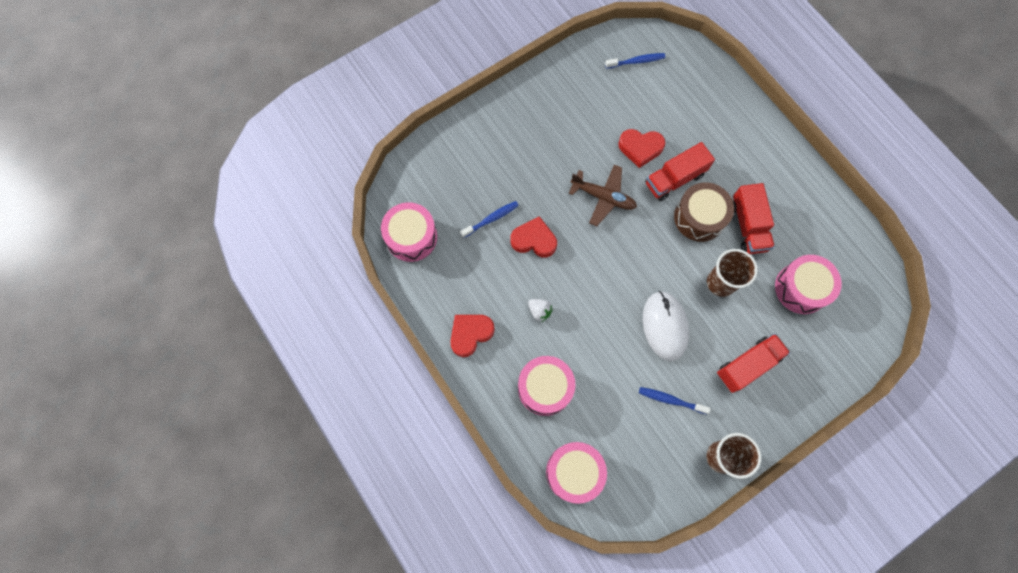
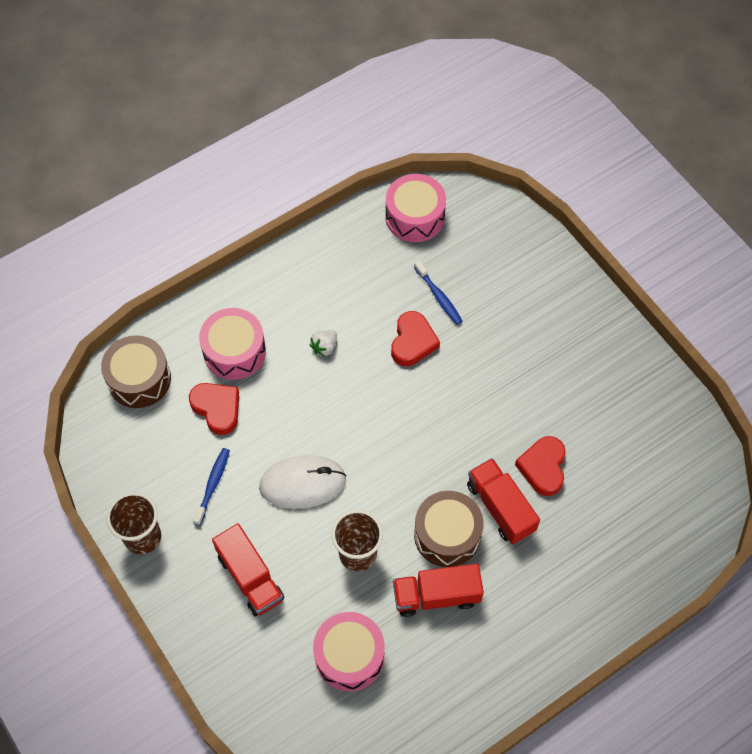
camera: 90 degrees right, 10 degrees down
red heart [450,315,495,357] -> red heart moved to [189,383,239,435]
pink drum [546,442,607,504] -> brown drum [101,335,171,408]
brown plane [569,165,637,226] -> none
blue toothbrush [605,53,665,69] -> none

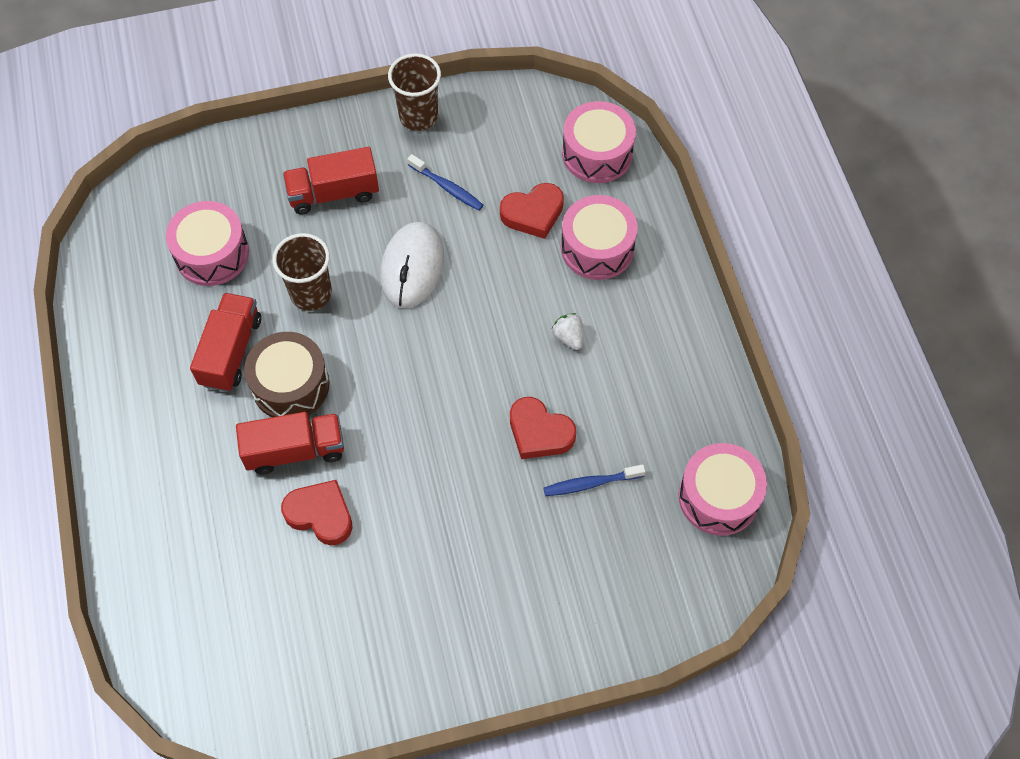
camera: 110 degrees right, 0 degrees up
brown drum [101,335,171,408] -> pink drum [562,101,636,183]

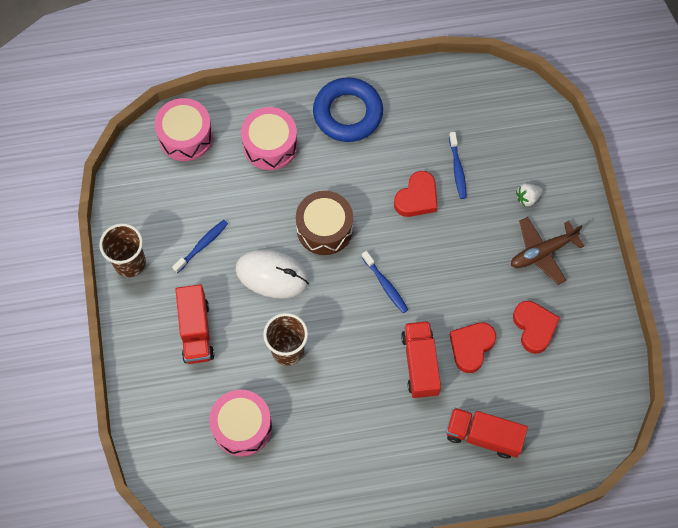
camera: 85 degrees left, 5 degrees up
red truck [190,293,261,392] -> red truck moved to [446,407,528,458]
brown drum [244,332,330,417] -> brown drum moved to [296,191,353,255]
red heart [500,183,564,239] -> red heart moved to [513,301,560,354]
white strawberry [552,313,583,350] -> white strawberry moved to [516,183,543,206]
pink drum [678,443,767,536] -> none
none -> blue ring [313,77,383,142]
none -> blue toothbrush [362,251,408,313]
none -> brown plane [511,217,584,285]

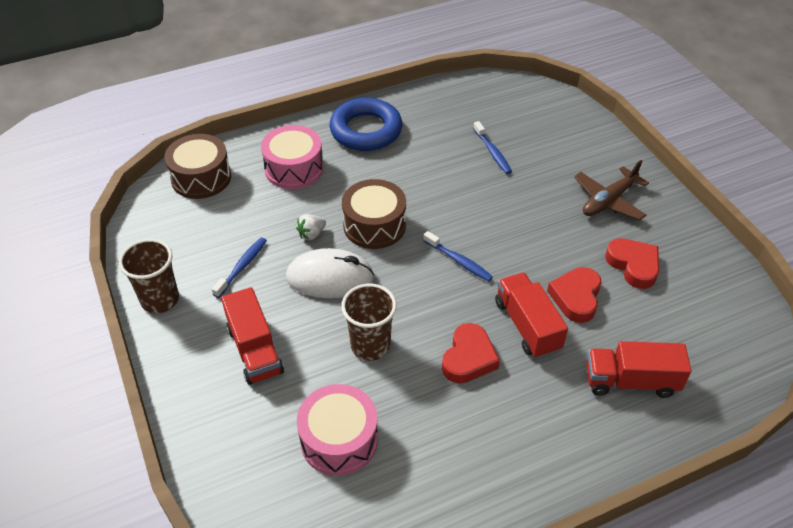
camera: 15 degrees left, 20 degrees down
pink drum [154,98,213,161] -> brown drum [164,134,231,199]
red heart [394,171,438,217] -> red heart moved to [442,323,500,383]
white strawberry [516,183,543,206] -> white strawberry moved to [296,214,326,240]

